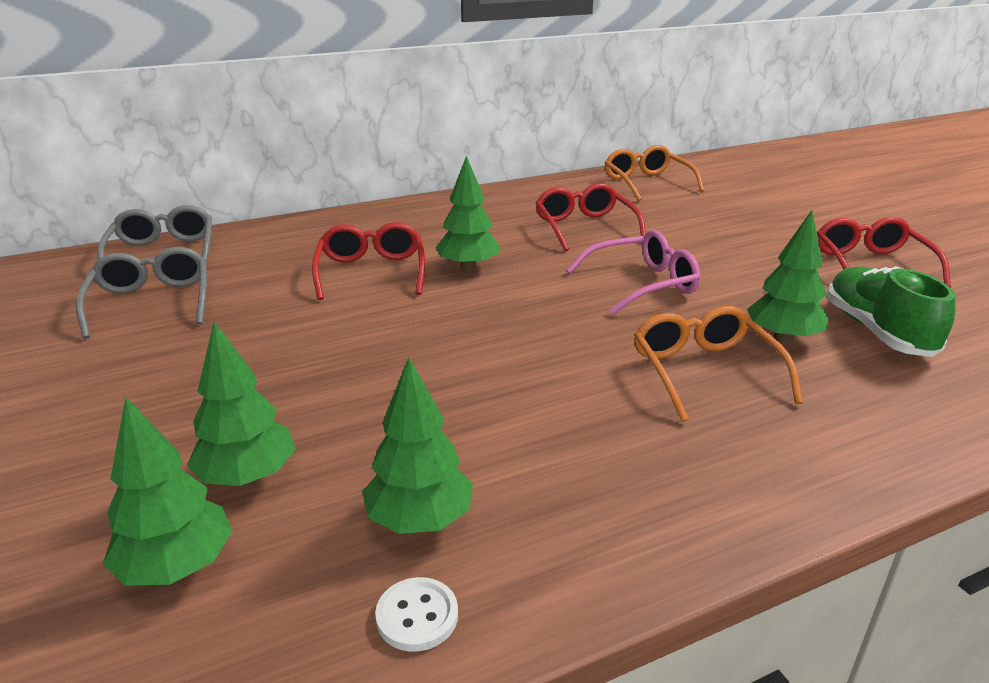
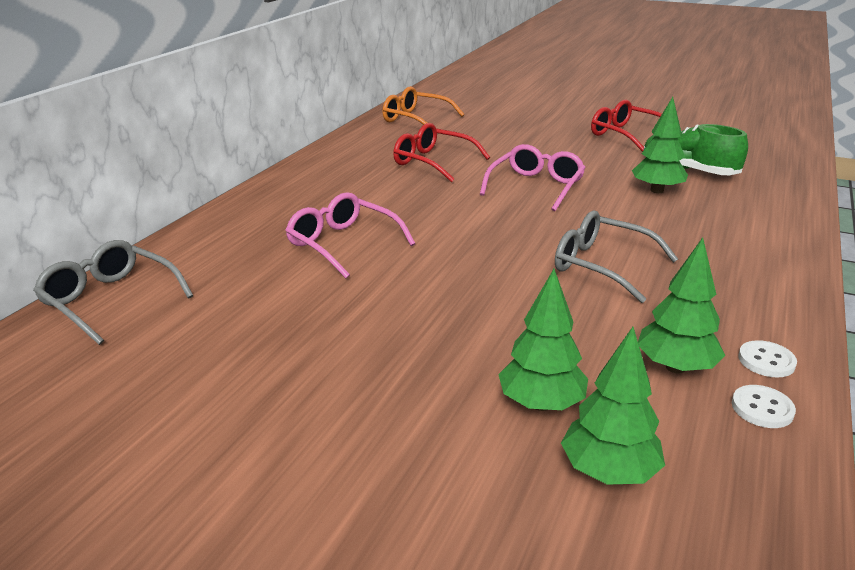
camera: 40 degrees left, 0 degrees up
grey glasses [76,247,207,339] -> grey glasses moved to [555,211,678,303]
red glasses [312,222,425,300] -> pink glasses [285,192,415,278]
green tree [435,156,500,271] -> none
orange glasses [634,306,803,422] -> none
none -> white button [738,340,797,377]

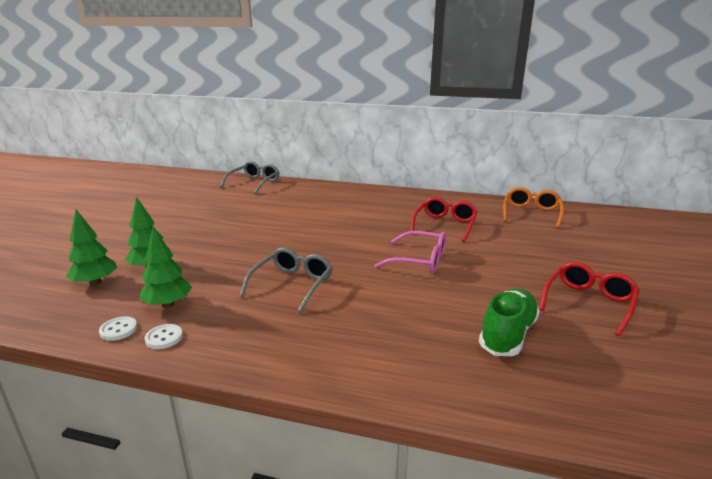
camera: 80 degrees right, 5 degrees down
pink glasses [285,192,415,278] -> none
green tree [632,97,688,193] -> none

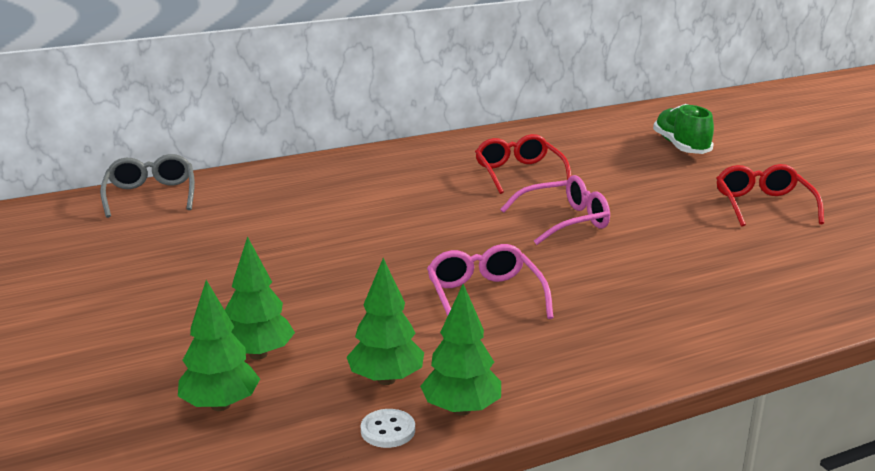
camera: 40 degrees left, 0 degrees up
white button [145,324,183,349] -> green tree [420,284,501,416]
grey glasses [240,247,333,313] -> pink glasses [427,244,554,319]
green shoe [479,288,540,356] -> green shoe moved to [653,104,714,154]
orange glasses [503,187,564,228] -> none

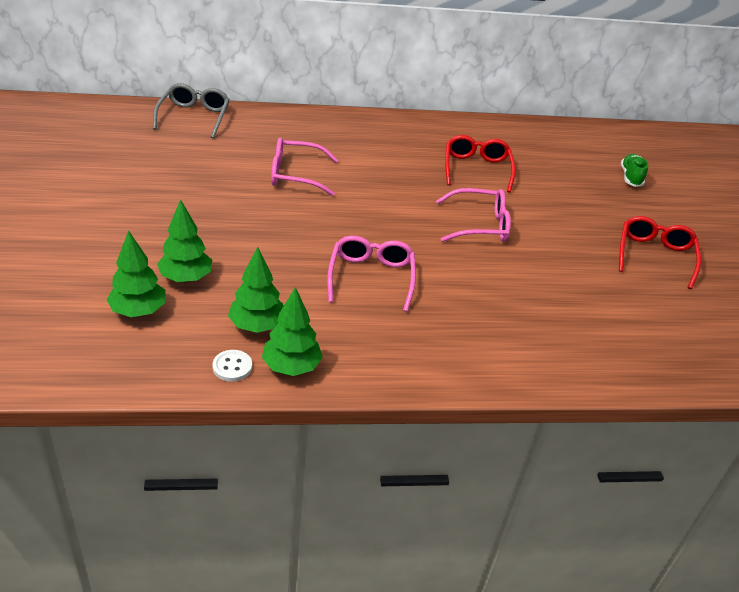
camera: 15 degrees right, 15 degrees up
green shoe [653,104,714,154] -> green shoe [621,154,648,187], size x0.65
none -> pink glasses [271,138,338,196]

